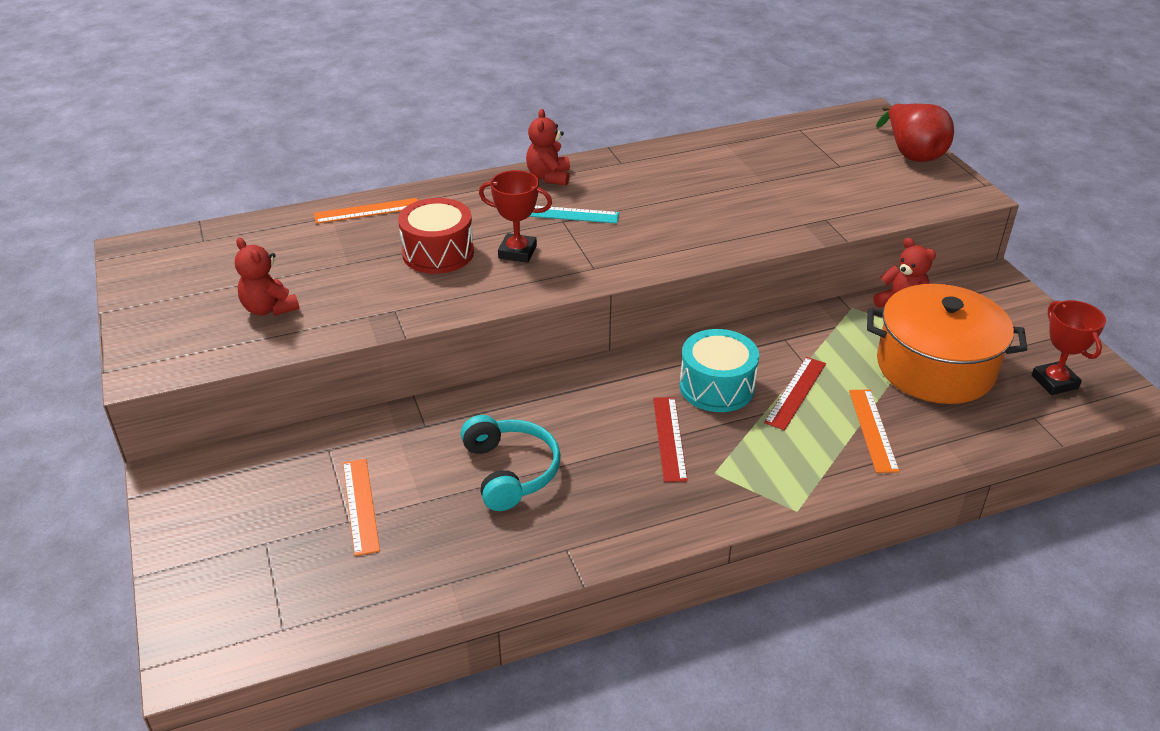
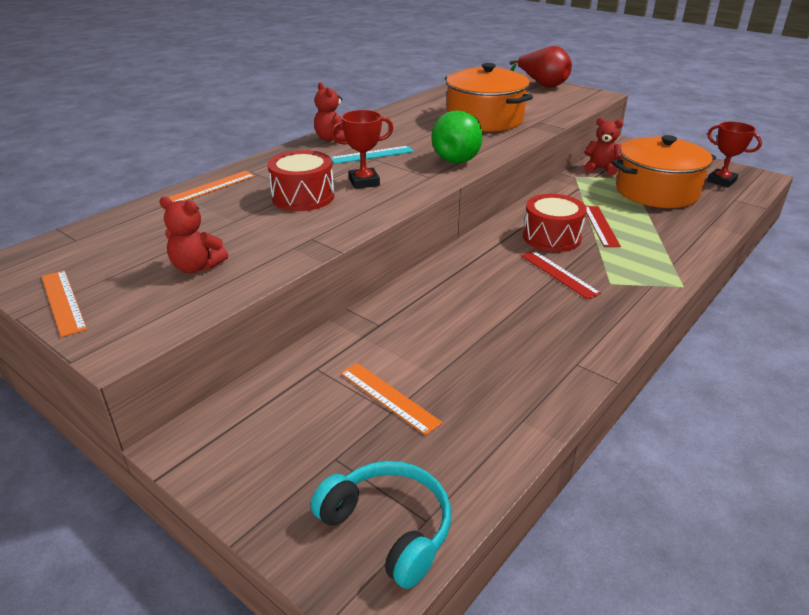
camera: 30 degrees left, 5 degrees down
turquoise headphones [461,415,561,511] -> turquoise headphones moved to [311,461,451,589]
turquoise drum [680,329,759,412] -> red drum [523,194,587,252]
orange ruler [849,390,900,473] -> orange ruler moved to [41,270,87,337]
none -> green pear [431,111,483,163]
none -> orange pot [445,63,533,132]

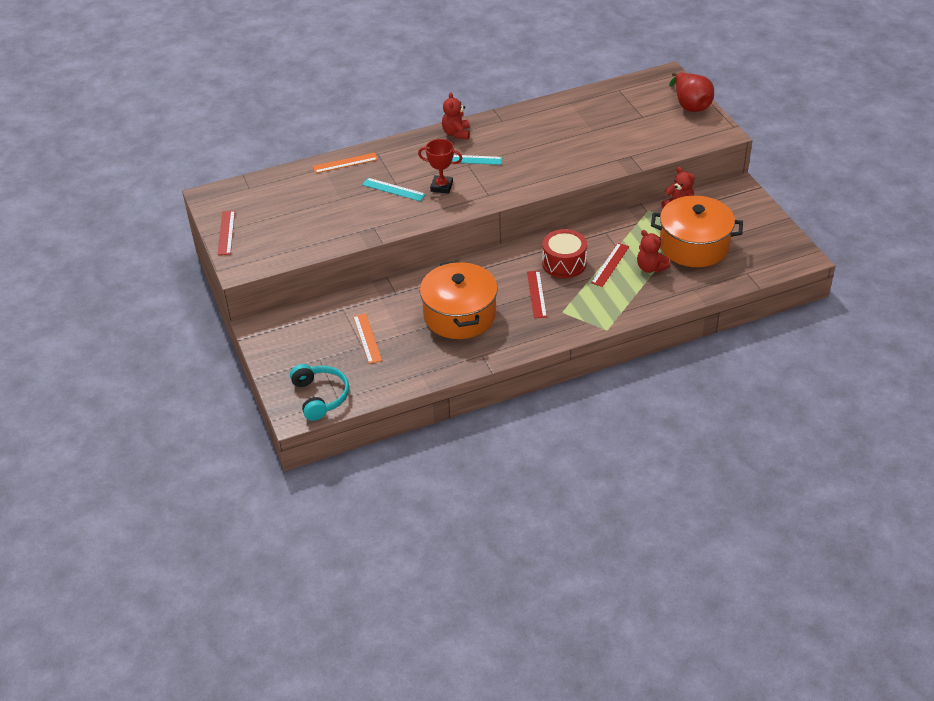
camera: 30 degrees right, 10 degrees up
orange ruler [41,270,87,337] -> red ruler [218,211,235,255]
red teddy bear [159,197,228,273] -> red teddy bear moved to [637,230,670,273]
red drum [268,150,334,211] -> turquoise ruler [362,178,426,201]
green pear [431,111,483,163] -> none
orange pot [445,63,533,132] -> orange pot moved to [420,261,498,339]
red trophy [707,122,762,187] -> none

